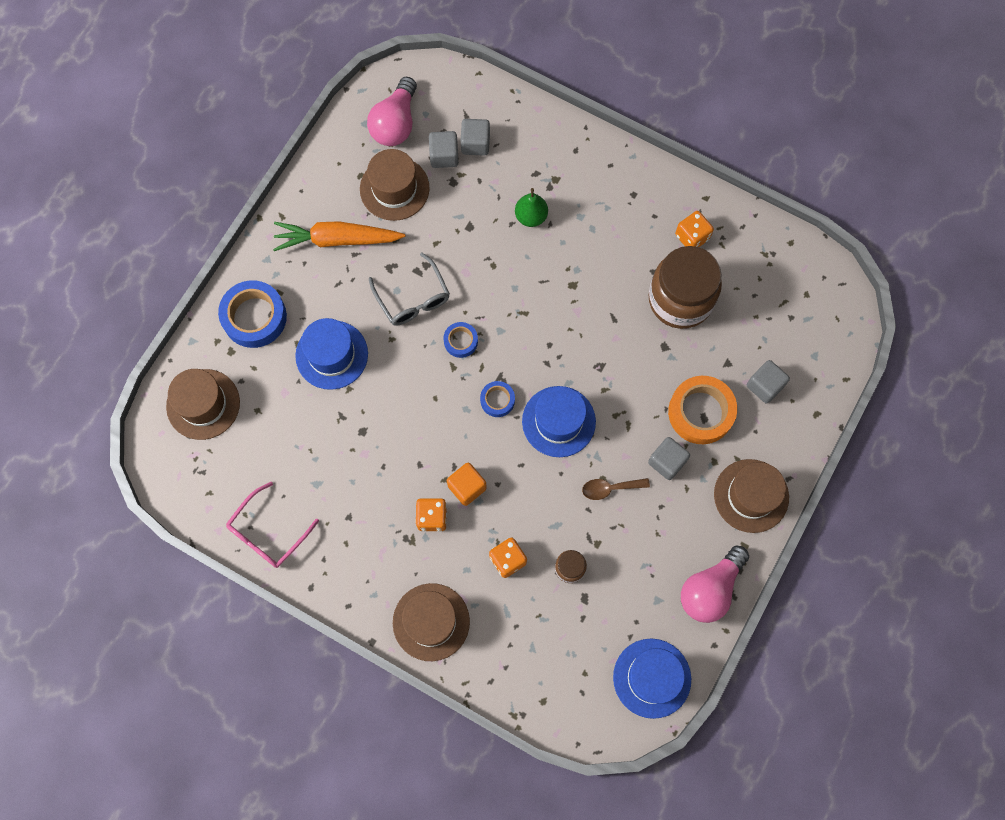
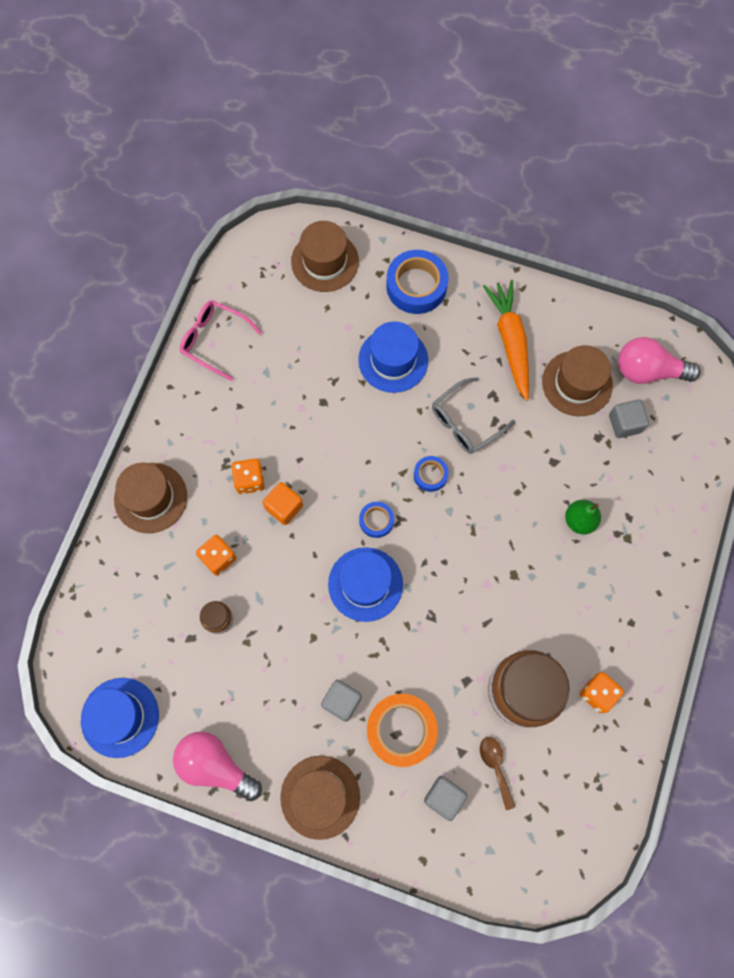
camera: 80 degrees right, 0 degrees up
grey cube [461,119,490,156] -> none
brown spoon [582,478,650,500] -> brown spoon moved to [480,737,515,810]

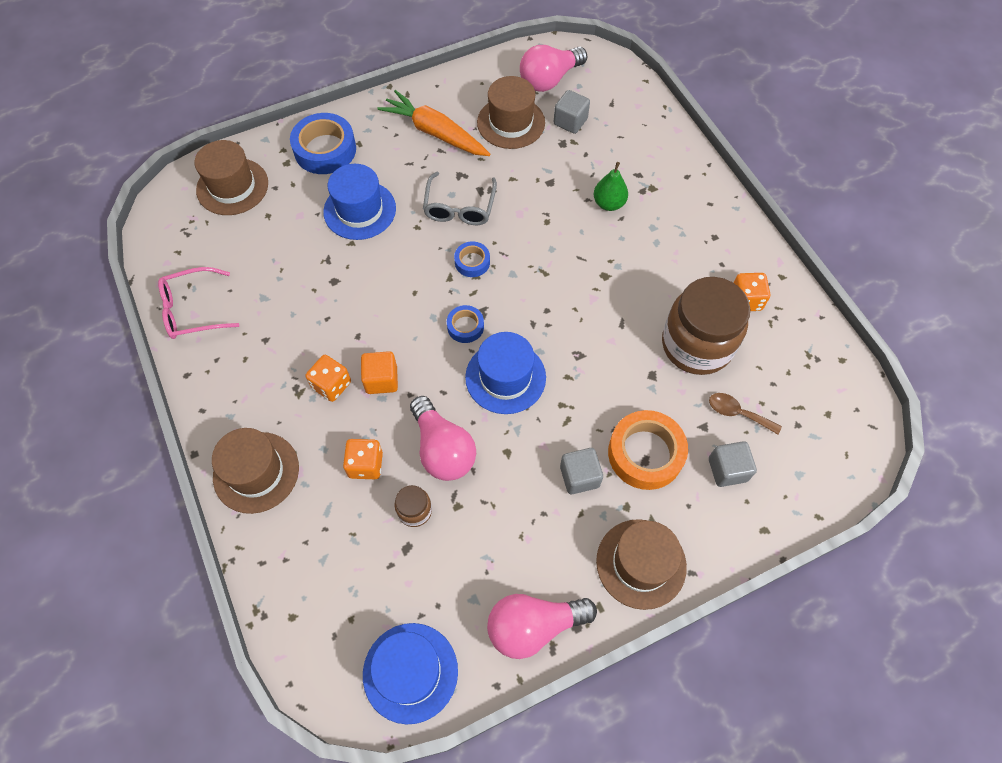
camera: 45 degrees left, 10 degrees down
none -> pink light bulb [410,396,476,481]

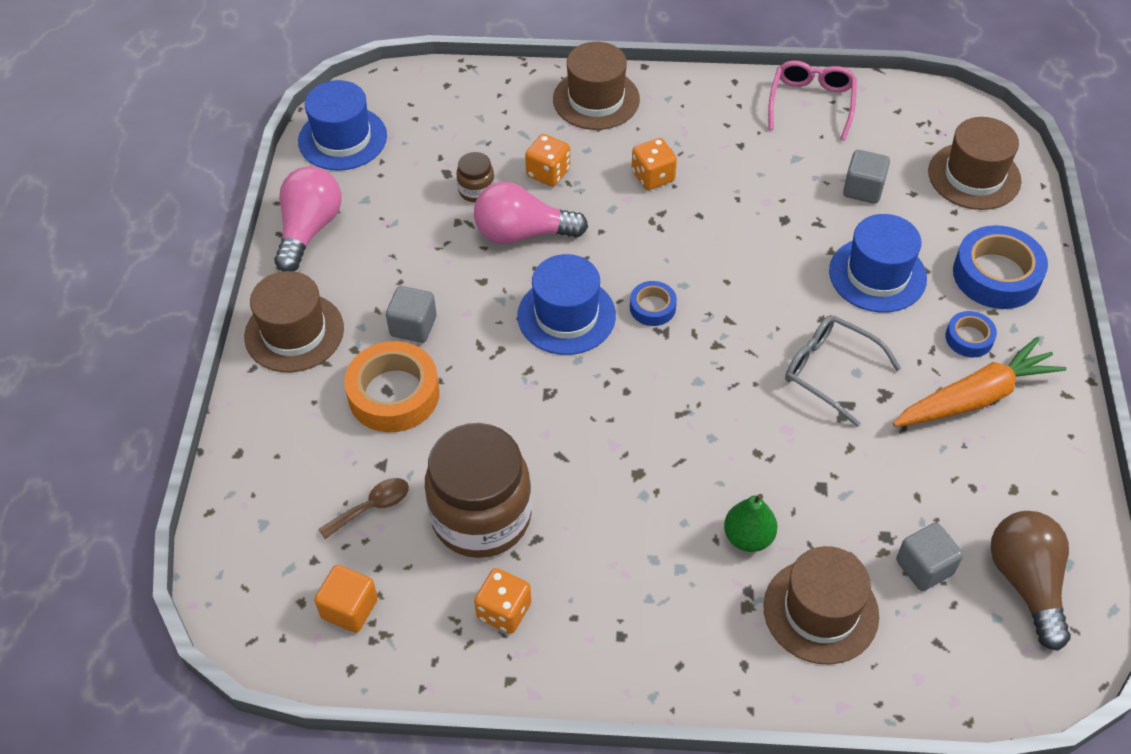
camera: 120 degrees right, 10 degrees down
orange cube [361,351,398,394] -> orange cube moved to [314,565,378,633]
blue tape [454,241,490,277] -> blue tape moved to [945,311,997,357]
brown hat [477,76,545,149] -> brown hat moved to [764,546,879,665]
pink light bulb [520,45,587,92] -> brown light bulb [991,511,1071,651]
grey cube [709,441,757,487] -> grey cube moved to [843,150,890,204]

